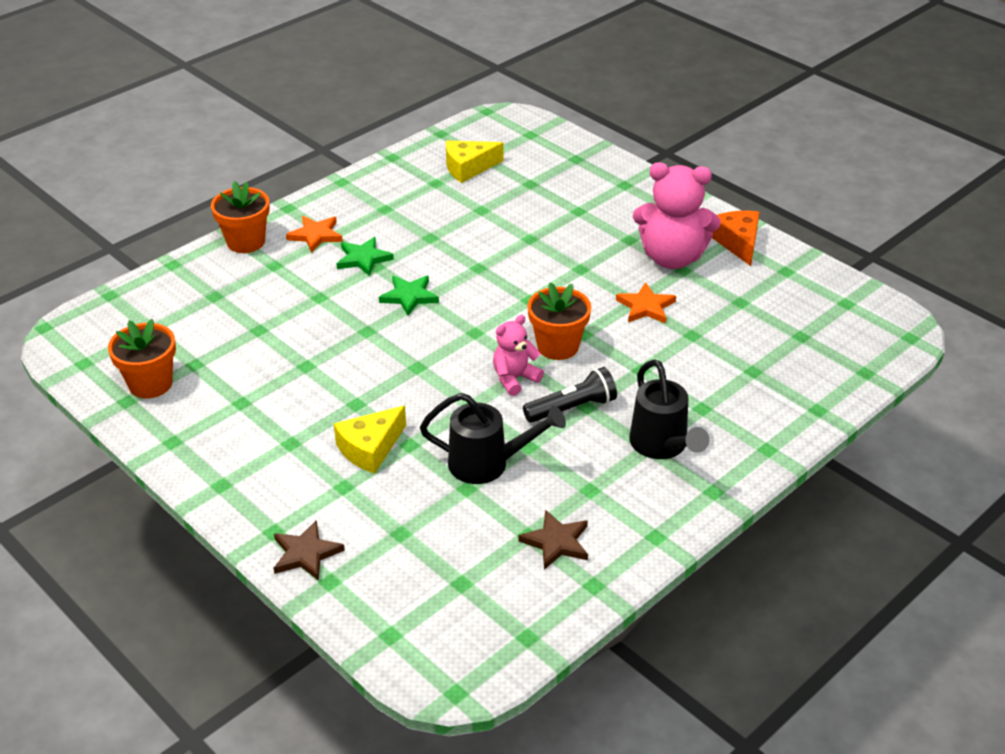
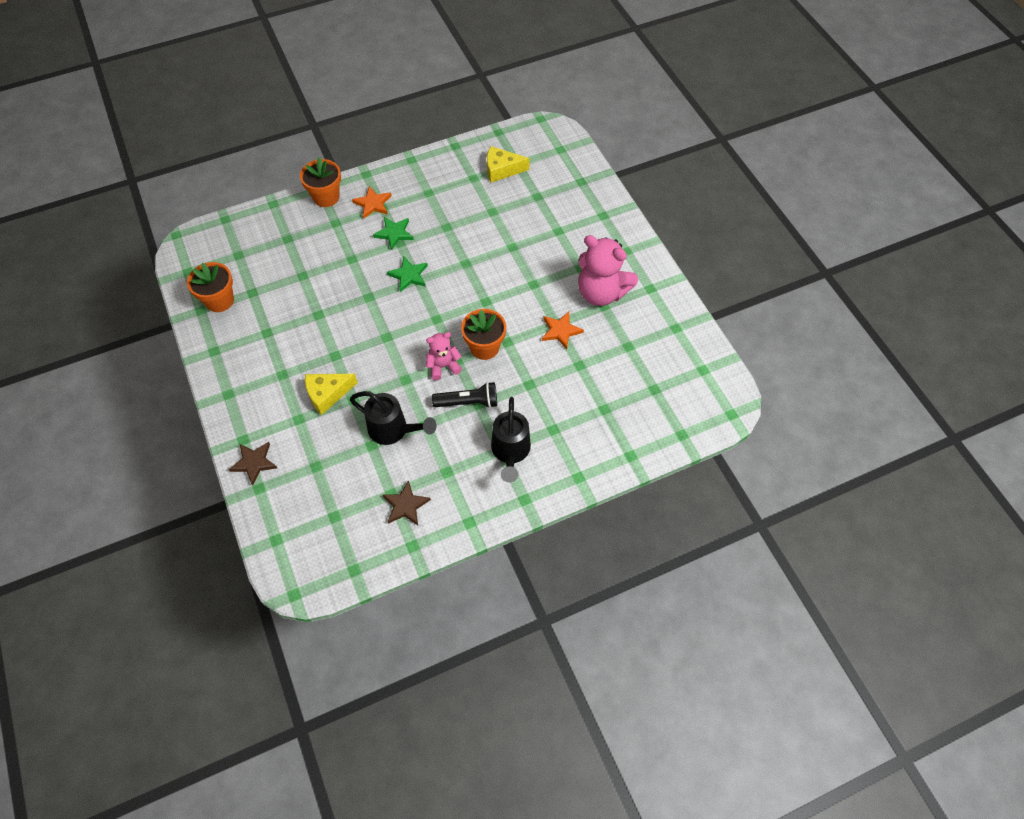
camera: 20 degrees right, 20 degrees up
orange cheese [712,211,760,266] -> none

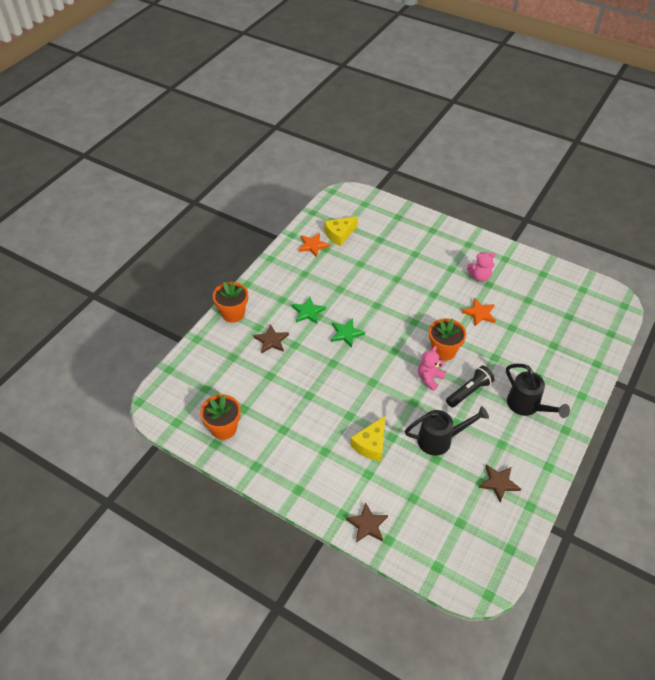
camera: 35 degrees left, 10 degrees down
orange star [352,186,391,219] -> orange star moved to [298,233,330,258]
pink teddy bear [578,235,638,306] -> pink teddy bear [467,252,496,282], size x0.55
none -> brown star [253,324,289,354]

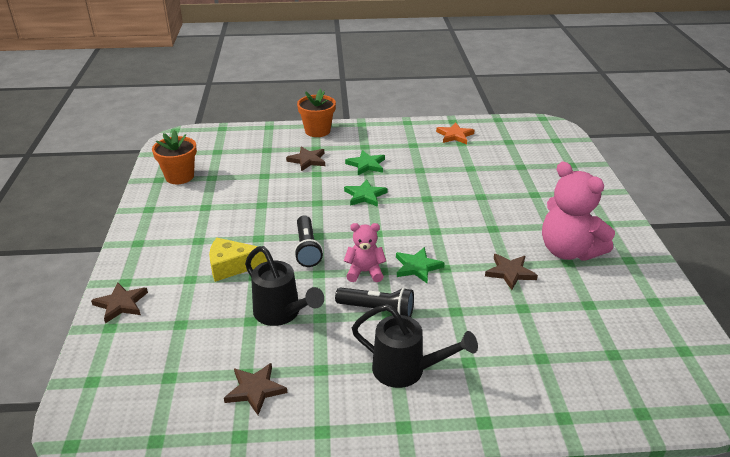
camera: 55 degrees right, 15 degrees down
yellow cheese [324,216,358,246] -> none
orange flower pot [429,318,466,361] -> green star [396,247,444,283]
orange star [462,298,496,326] -> brown star [485,254,538,290]
pink teddy bear [467,252,496,282] -> pink teddy bear [542,162,615,261], size x1.82
black watering can [506,364,570,418] -> black watering can turned 90 degrees counterclockwise [352,304,478,388]
none -> black flashlight [294,215,323,267]

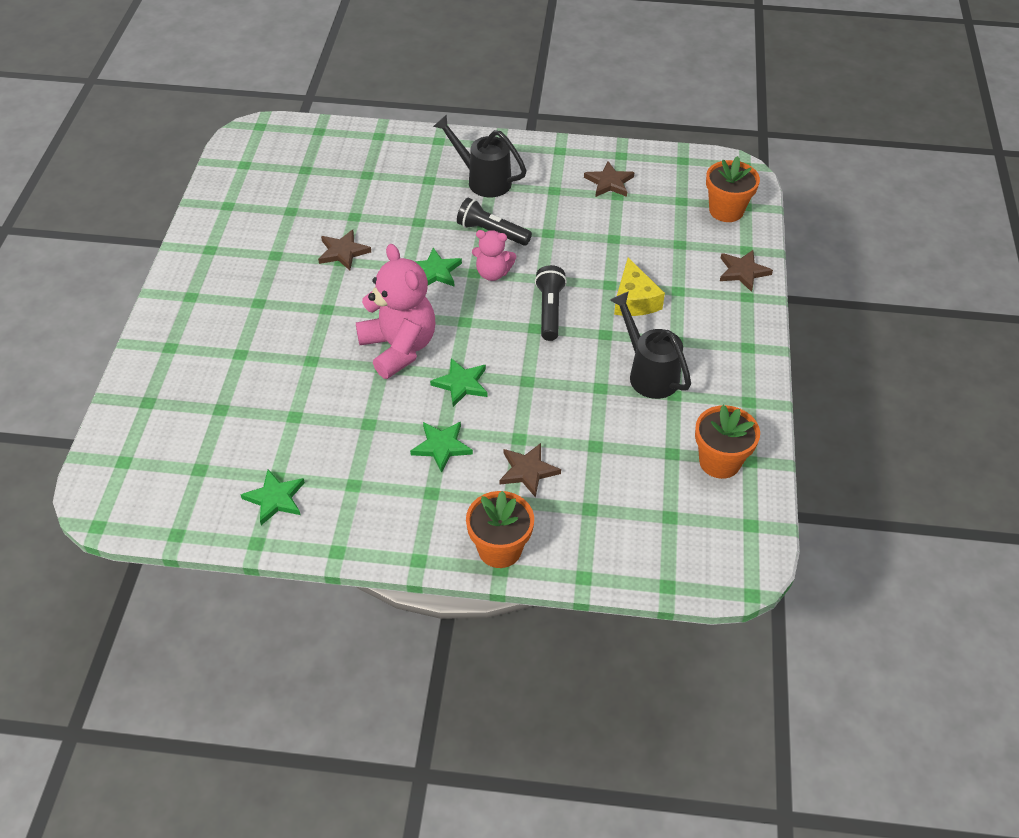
camera: 170 degrees left, 15 degrees up
yellow cheese [209,238,267,282] -> yellow cheese turned 75 degrees clockwise [614,257,665,316]
black watering can [245,246,324,326] -> black watering can moved to [610,291,691,399]
orange star [436,122,475,144] -> green star [241,469,305,525]
pink teddy bear [542,162,615,261] -> pink teddy bear moved to [356,244,435,379]
none -> orange flower pot [706,156,760,222]

